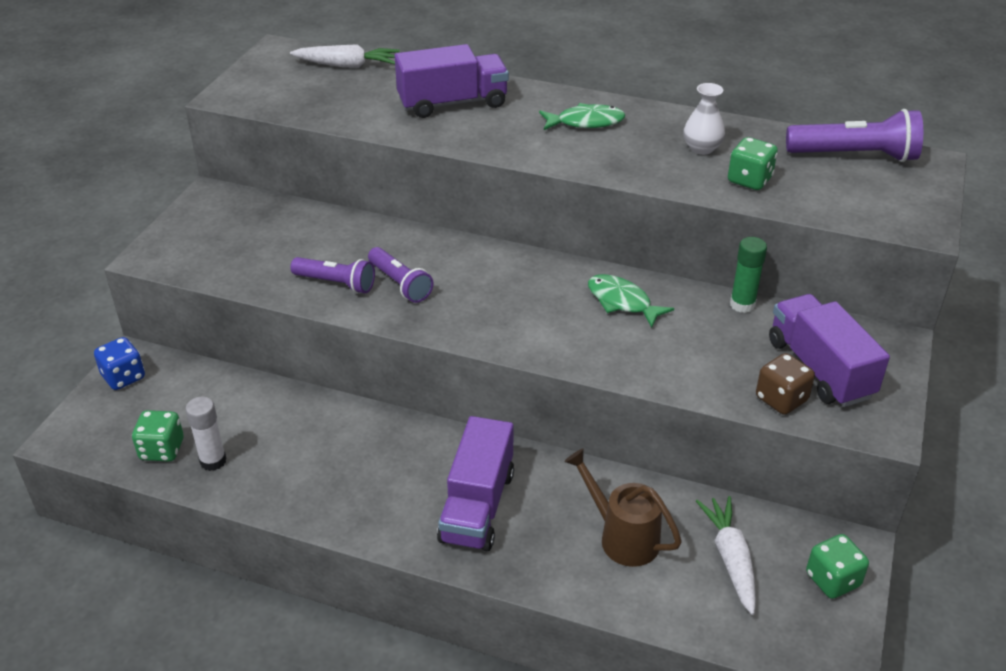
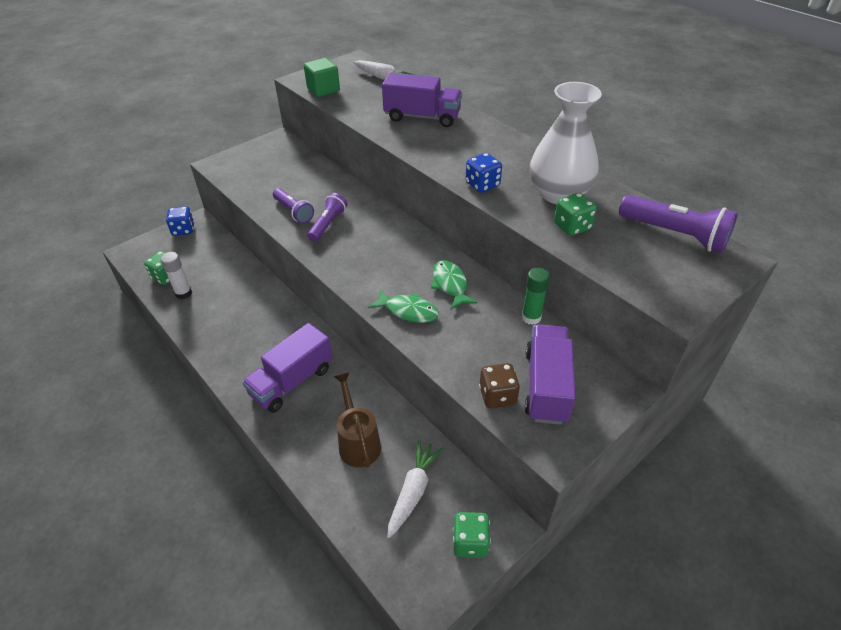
camera: 30 degrees right, 5 degrees up
purple flashlight [368,247,433,303] -> purple flashlight turned 150 degrees counterclockwise [308,193,347,242]
green fish [539,103,625,130] -> green fish moved to [368,289,439,323]
white vase [683,83,725,155] -> white vase [530,82,602,204], size x2.07
none -> green cube [304,58,340,97]
none -> blue dice [466,153,502,193]

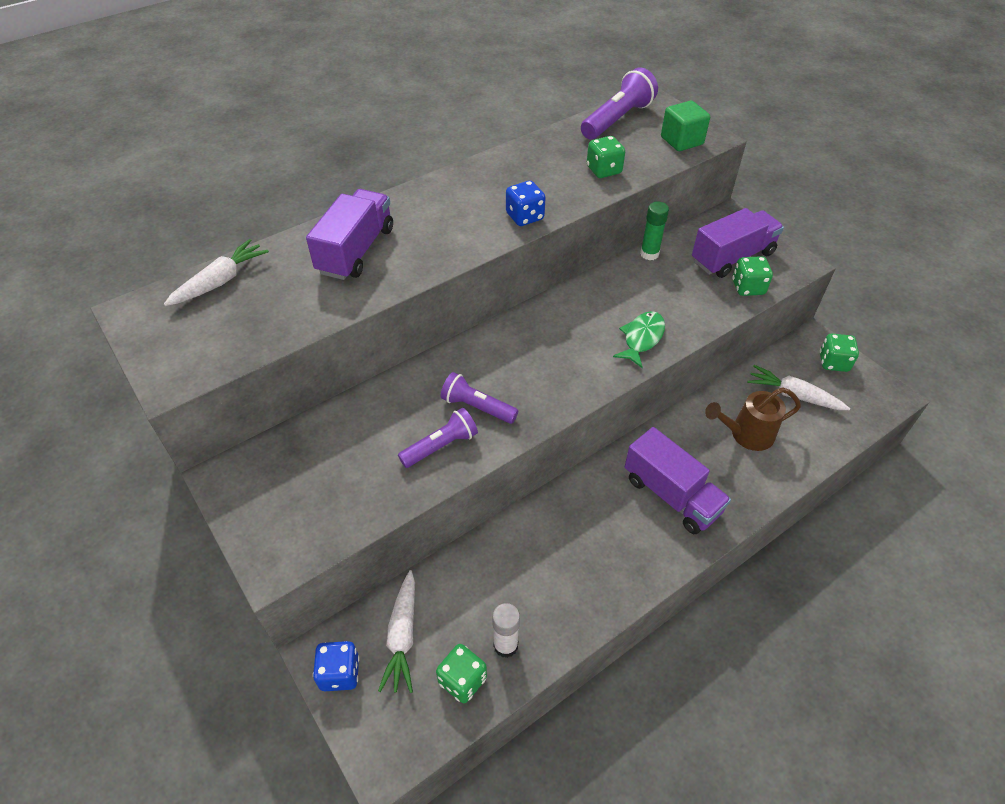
camera: 85 degrees left, 5 degrees up
green cube [304,58,340,97] -> green cube moved to [661,101,710,151]
green fish [431,260,478,310] -> none
brown dice [479,363,520,409] -> green dice [732,256,773,296]
purple truck [525,324,576,425] -> purple truck turned 135 degrees clockwise [692,208,784,278]
white vase [530,82,602,204] -> none
none -> white carrot [378,570,415,693]

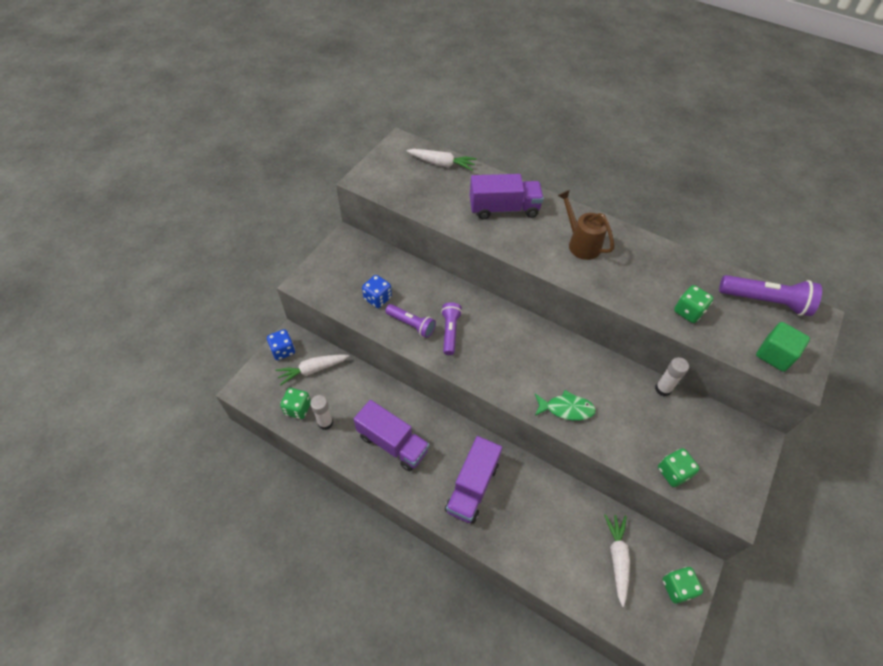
camera: 65 degrees right, 5 degrees up
blue dice [506,181,546,226] -> blue dice moved to [362,275,392,308]
green glue stick [640,202,669,260] -> white glue stick [655,357,689,396]
purple truck [692,208,784,278] -> purple truck moved to [354,400,429,471]
brown watering can [705,387,801,451] -> brown watering can moved to [557,190,614,260]

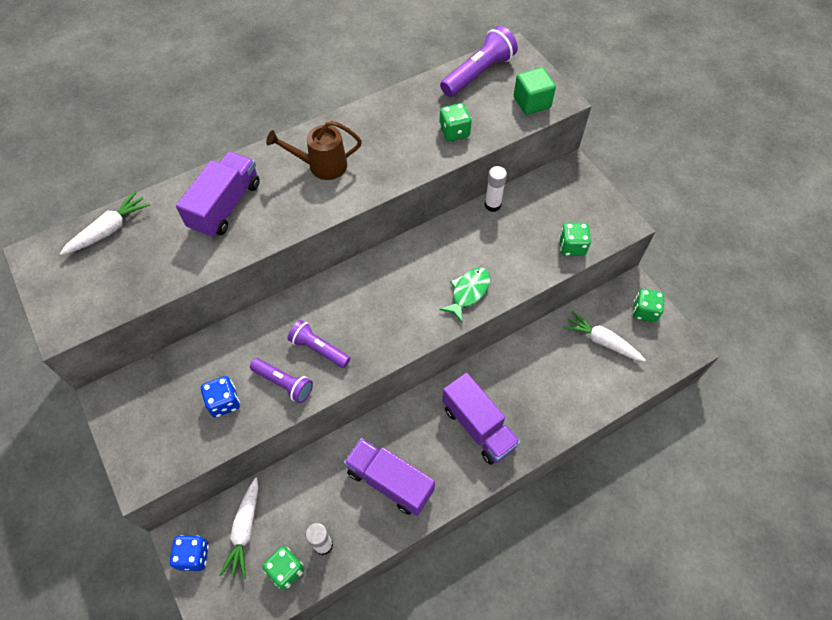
camera: 60 degrees left, 5 degrees up
purple truck [354,400,429,471] -> purple truck turned 120 degrees counterclockwise [344,438,435,516]
purple flashlight [385,304,436,338] -> purple flashlight turned 60 degrees clockwise [250,358,313,403]

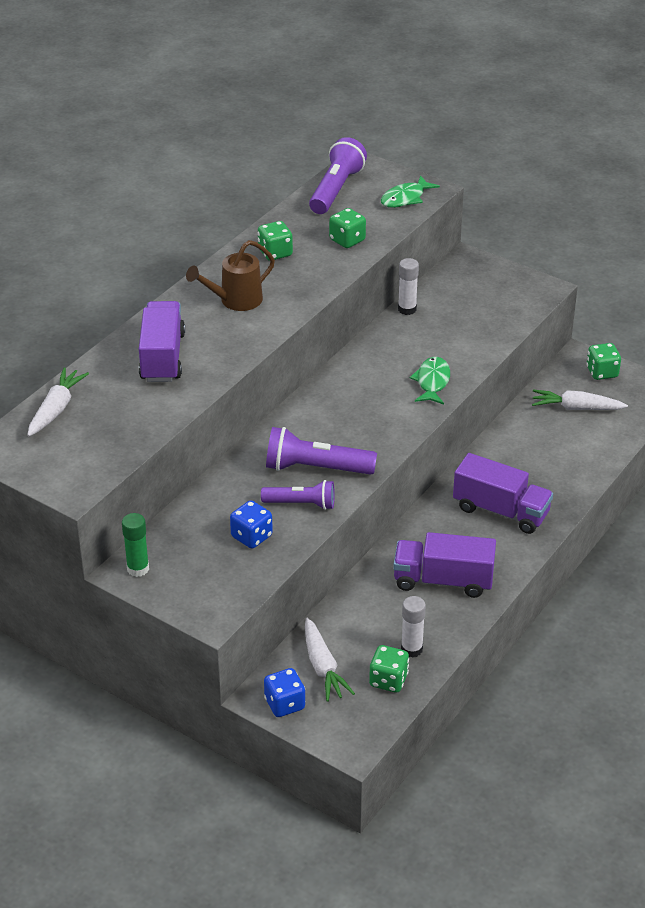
camera: 25 degrees left, 20 degrees down
purple flashlight [288,320,350,368] -> purple flashlight [266,427,377,475], size x1.53
green cube [514,67,556,115] -> green fish [381,175,440,208]
green dice [559,223,591,256] -> green dice moved to [258,221,293,261]
none -> green glue stick [122,513,149,577]

